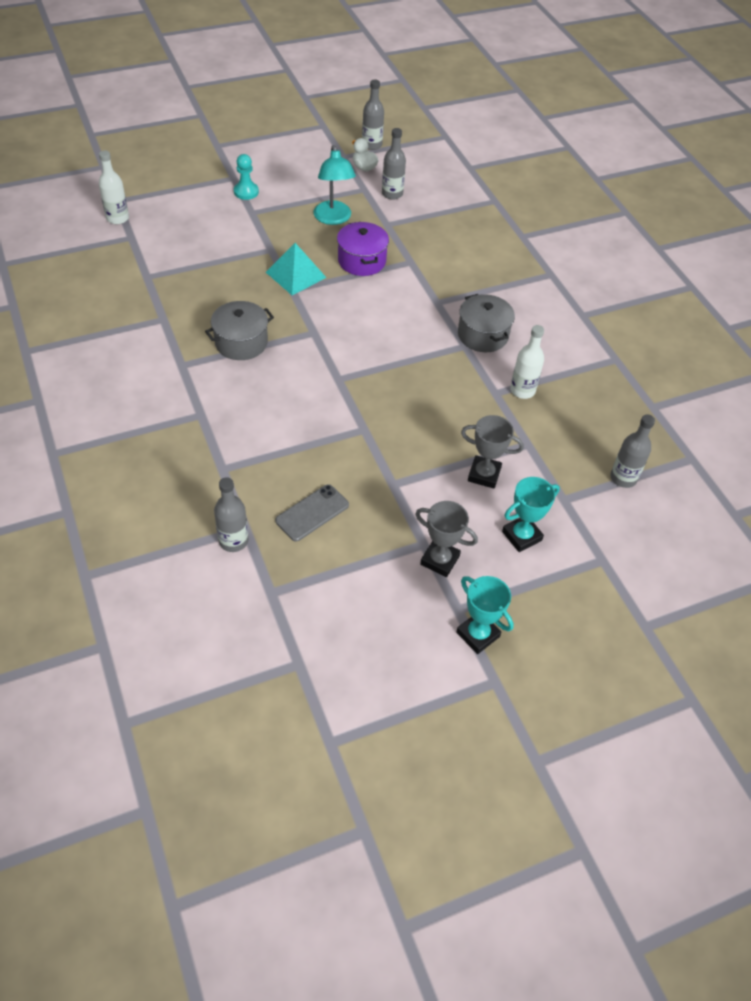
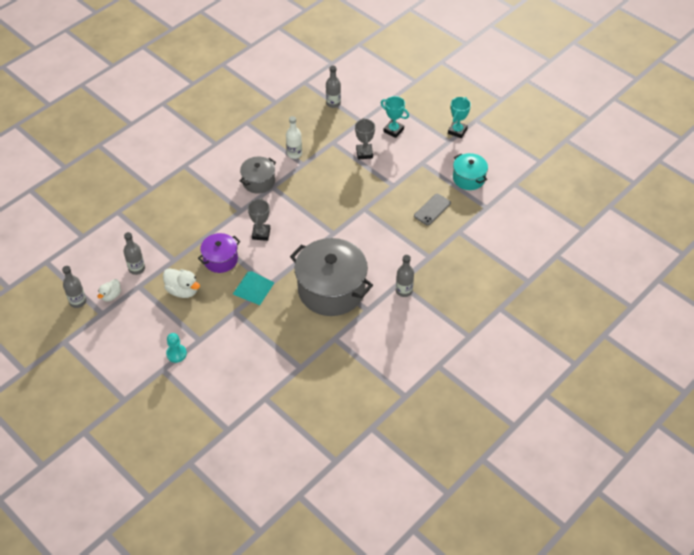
camera: 110 degrees left, 0 degrees up
white bottle [99,150,129,224] -> none
grey pot [205,301,274,360] -> grey pot [290,238,373,316], size x1.91
grey bottle [214,477,249,552] -> grey bottle moved to [396,255,414,297]
grey phone [275,484,349,542] -> grey phone turned 75 degrees counterclockwise [414,194,451,225]
turquoise lamp [314,145,356,225] -> white duck [163,268,200,298]
grey trophy [415,501,478,577] -> grey trophy moved to [248,198,270,241]
none -> turquoise pot [453,153,488,190]

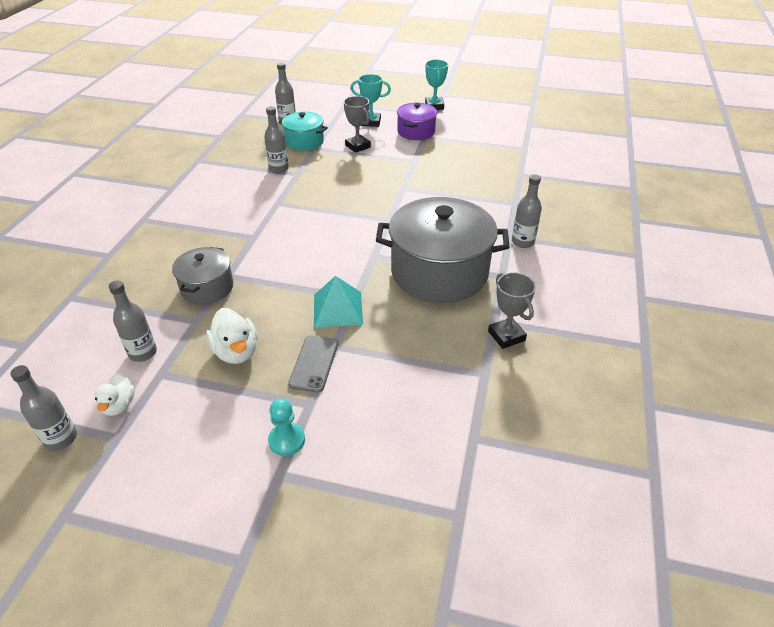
camera: 30 degrees left, 10 degrees down
white duck [163,268,200,298] -> white duck turned 60 degrees clockwise [206,308,257,364]
purple pot [198,233,240,273] -> purple pot moved to [397,103,437,140]
grey pot [239,157,276,194] -> grey pot moved to [172,247,234,304]
grey trophy [248,198,270,241] -> grey trophy moved to [488,272,536,349]
white bottle [286,116,302,159] -> grey bottle [264,106,289,173]
grey phone [414,194,451,225] -> grey phone moved to [288,335,338,393]
turquoise pot [453,153,488,190] -> turquoise pot moved to [279,112,328,150]

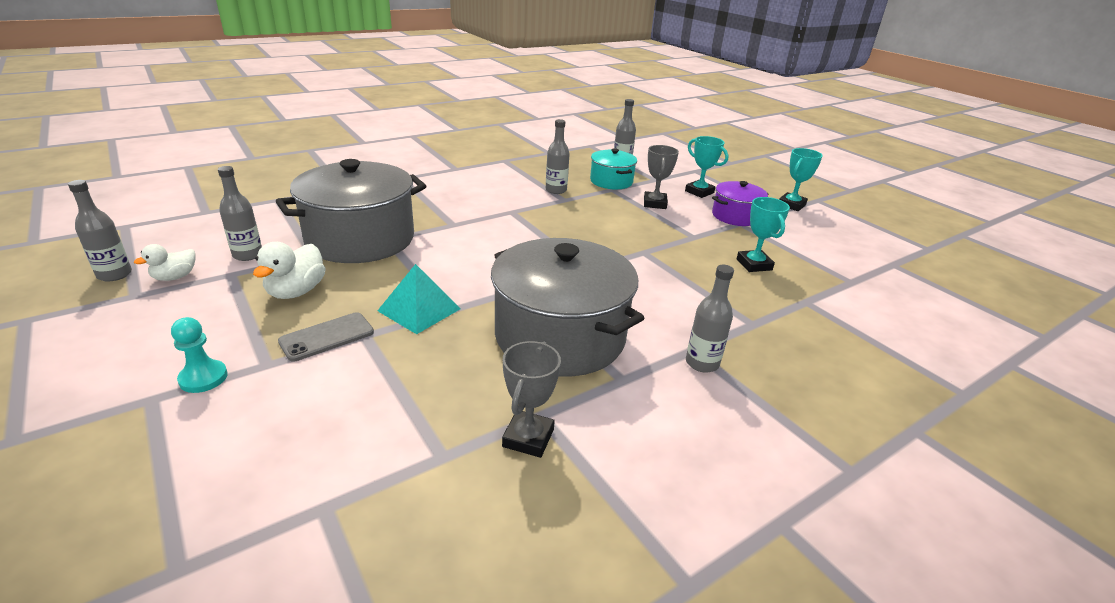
camera: 40 degrees right, 10 degrees down
grey pot [172,247,234,304] -> grey pot [276,159,426,263], size x1.91
none -> turquoise trophy [737,197,790,272]

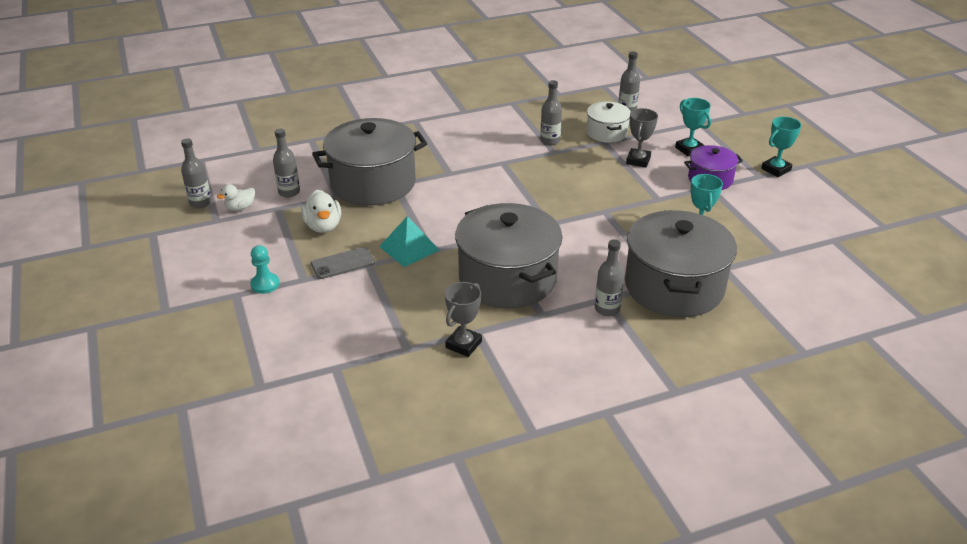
camera: 15 degrees right, 5 degrees up
white duck [253,242,326,299] -> white duck turned 45 degrees counterclockwise [301,190,341,233]
turquoise pot [590,148,637,189] -> white pot [587,101,631,143]
none -> grey pot [625,210,737,317]

